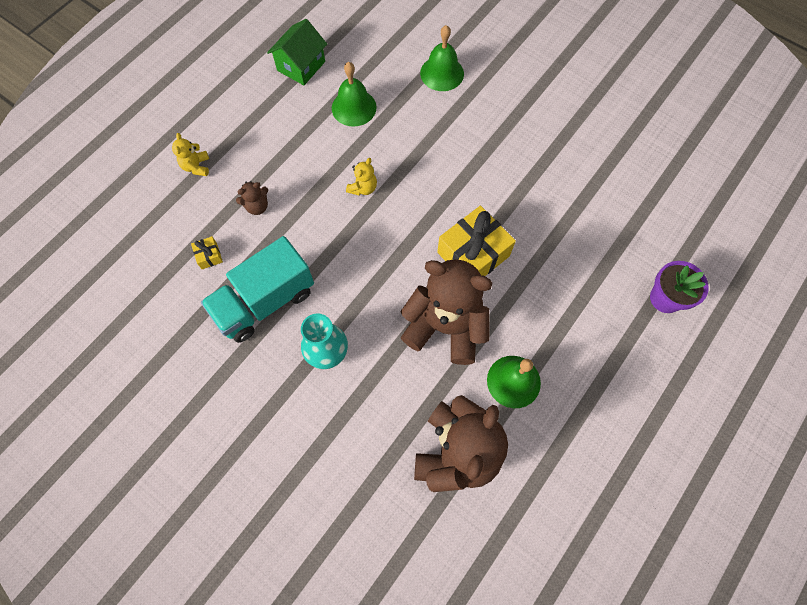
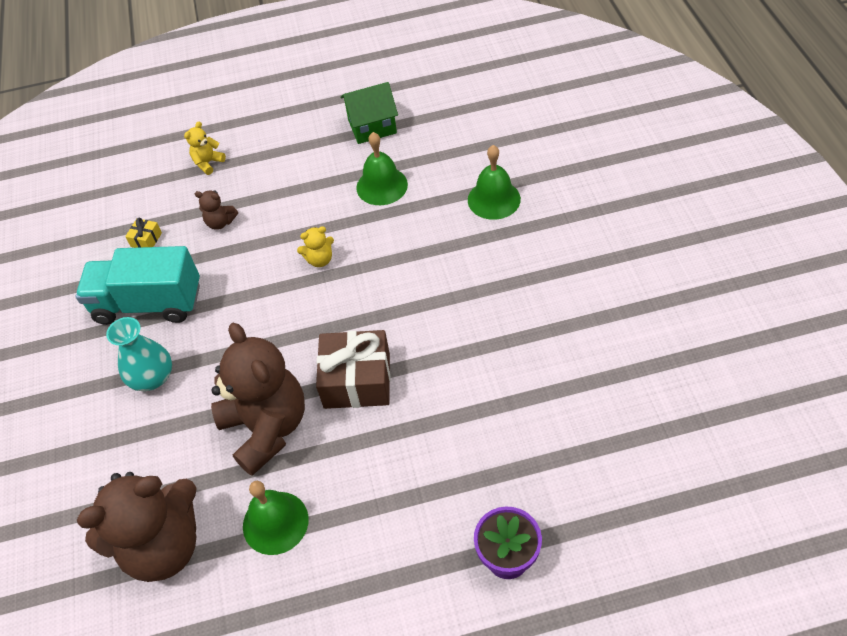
camera: 45 degrees right, 15 degrees down
yellow gift [437,206,516,276] -> brown gift [316,330,390,409]

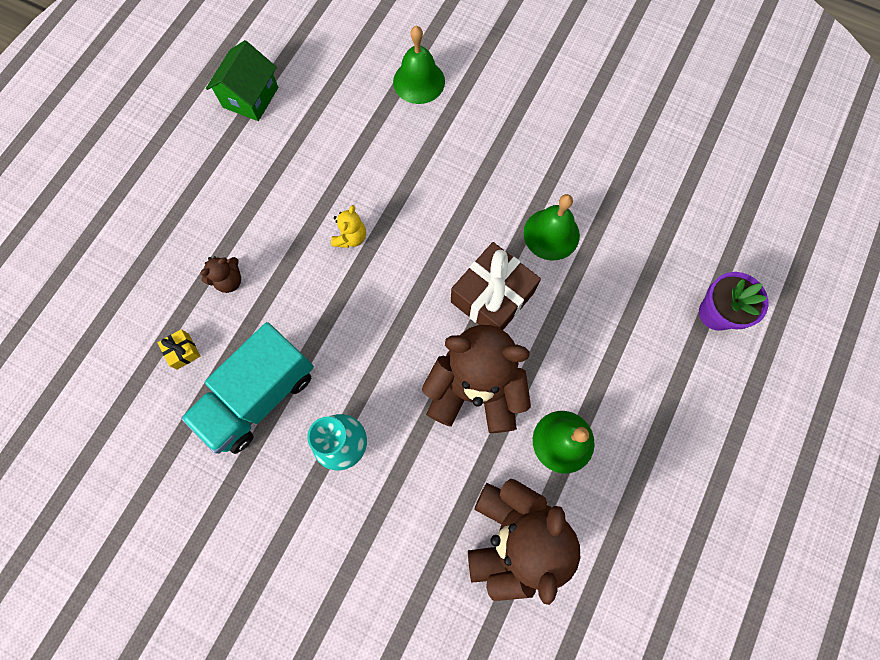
camera: 55 degrees left, 20 degrees up
yellow teddy bear [184,122,226,175] -> none
green bell [356,132,408,205] -> green bell moved to [524,194,580,261]

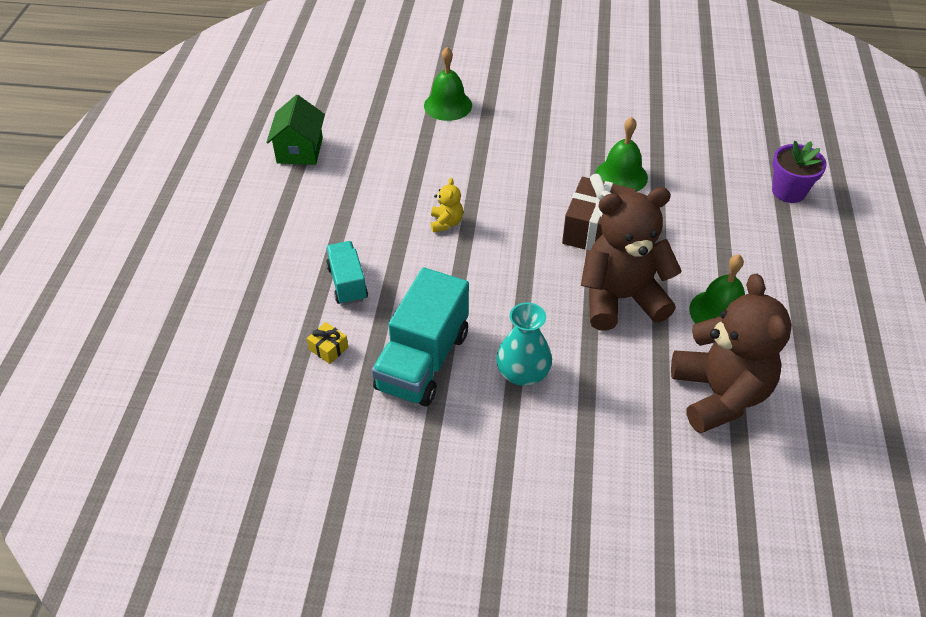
camera: 20 degrees left, 25 degrees down
brown teddy bear [200,256,241,293] -> turquoise truck [326,241,368,305]

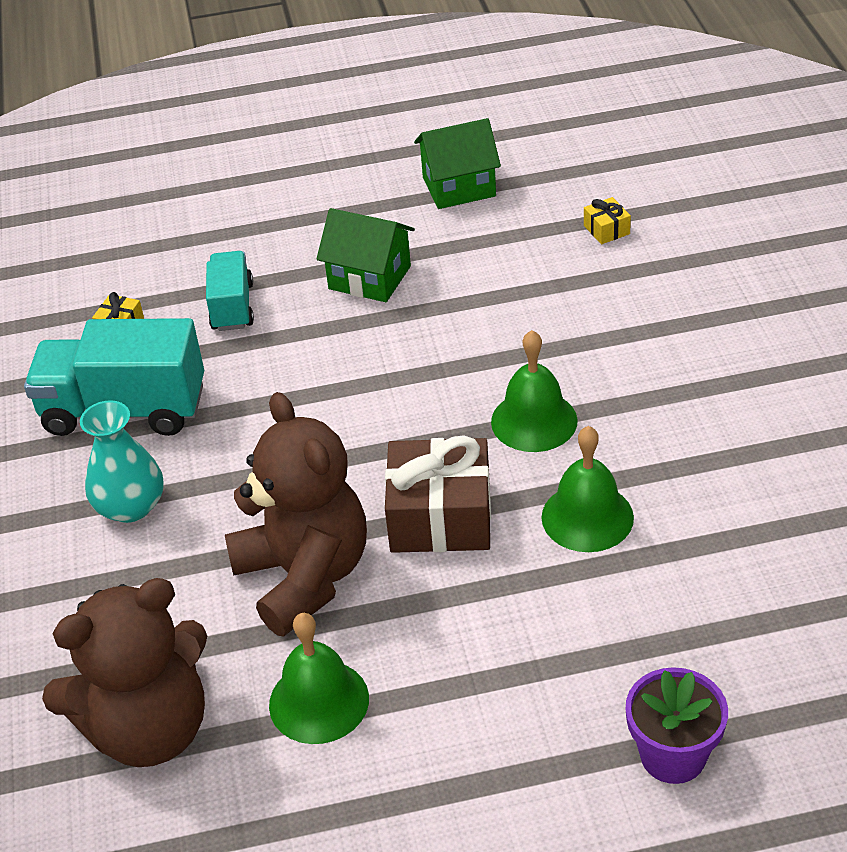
camera: 75 degrees right, 5 degrees down
turquoise truck [326,241,368,305] -> turquoise truck turned 60 degrees counterclockwise [206,251,254,331]
green bell [424,47,472,121] -> green bell moved to [491,330,578,452]
yellow teddy bear [431,178,463,232] -> none
none -> green house [317,208,415,302]
none -> yellow gift [584,197,631,244]

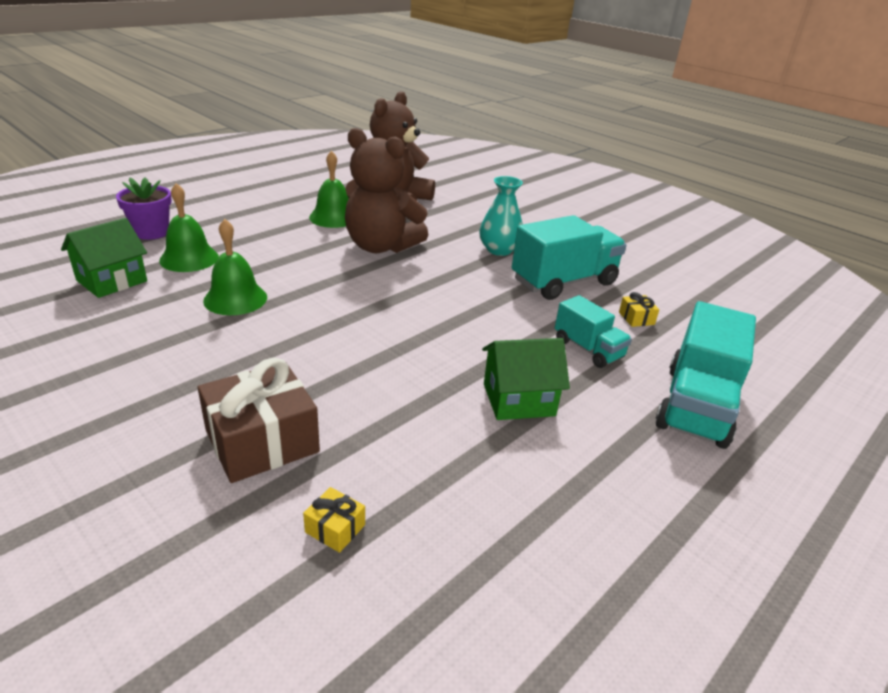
camera: 140 degrees right, 10 degrees down
brown gift [385,435,491,553] -> brown gift moved to [198,357,320,483]
green house [414,118,501,209] -> green house moved to [61,218,147,298]
green bell [491,330,578,452] -> green bell moved to [159,183,219,272]
none -> turquoise truck [655,301,756,449]

